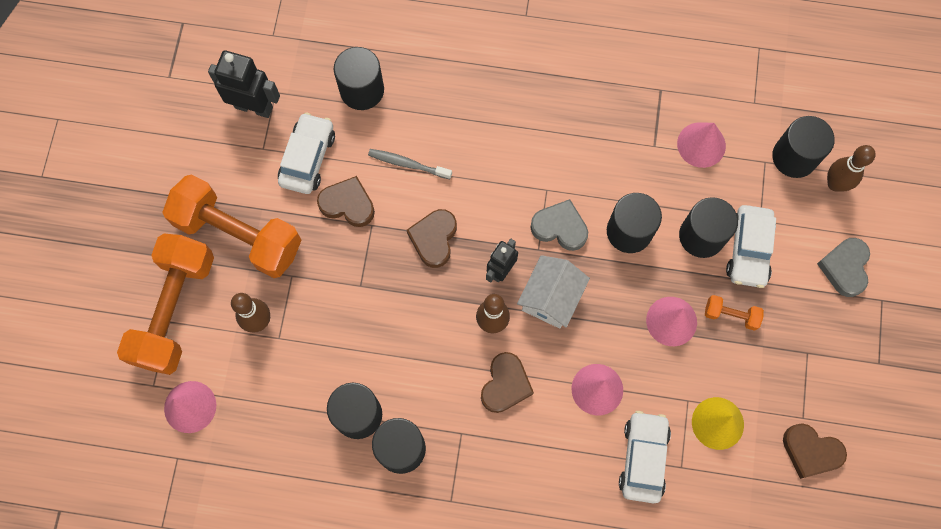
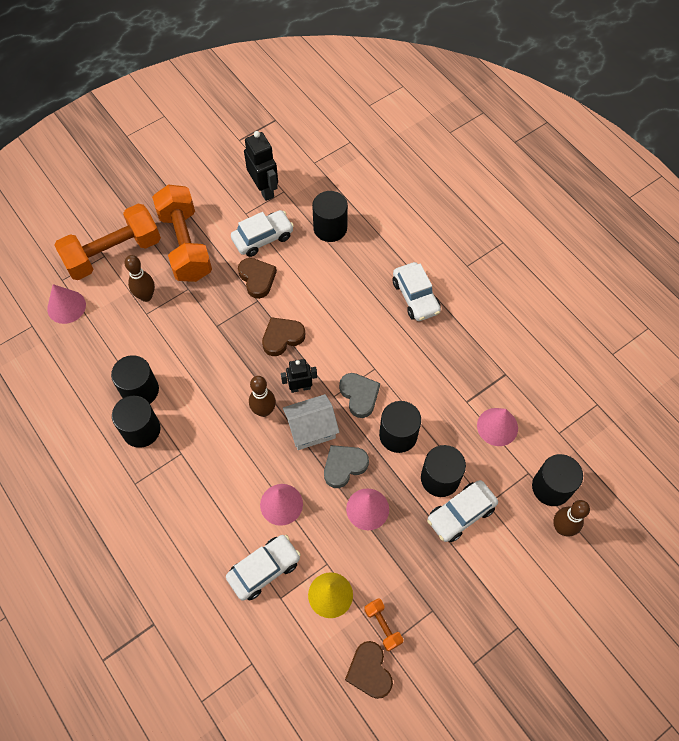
camera: 45 degrees right, 10 degrees down
grey toothbrush [368,149,452,179] -> none
brown heart [481,352,534,413] -> none
orange dumbbell [705,295,764,331] -> orange dumbbell moved to [364,598,403,651]
grey heart [817,238,870,297] -> grey heart moved to [324,445,369,488]
none -> white car [393,262,441,321]

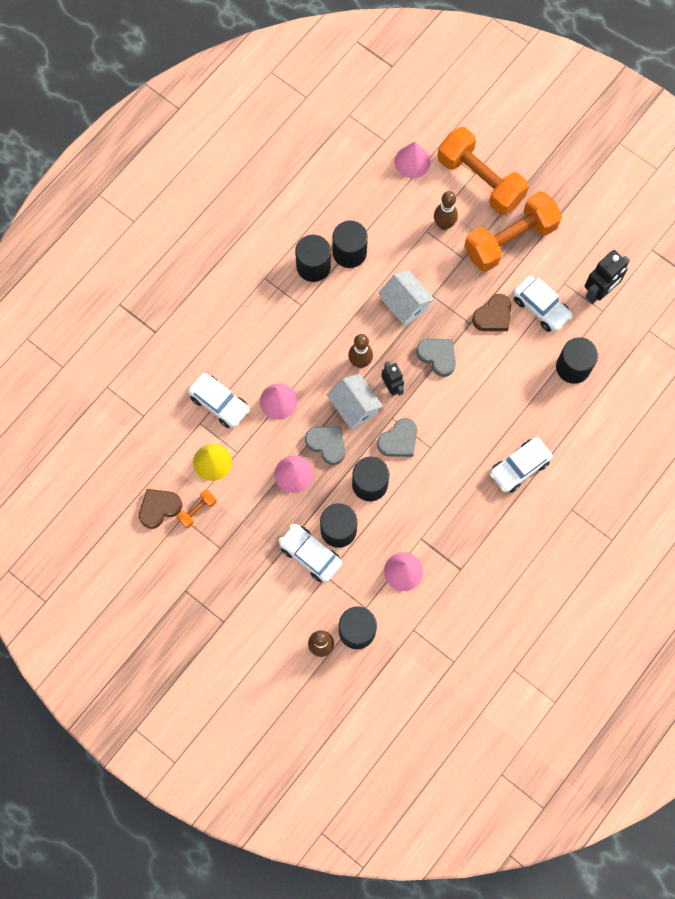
camera: 75 degrees right, 10 degrees up
brown heart [262,317,305,356] -> grey heart [416,338,456,377]
none -> white house [378,270,435,326]

